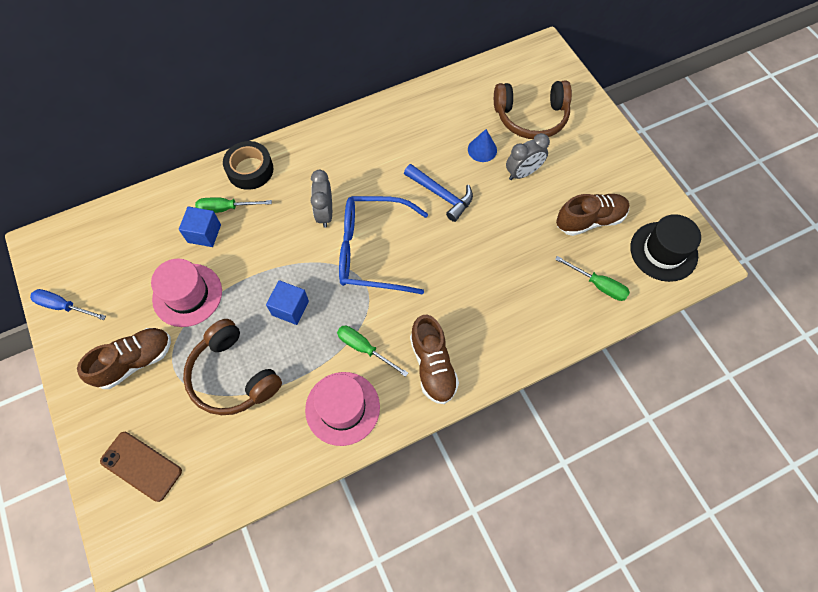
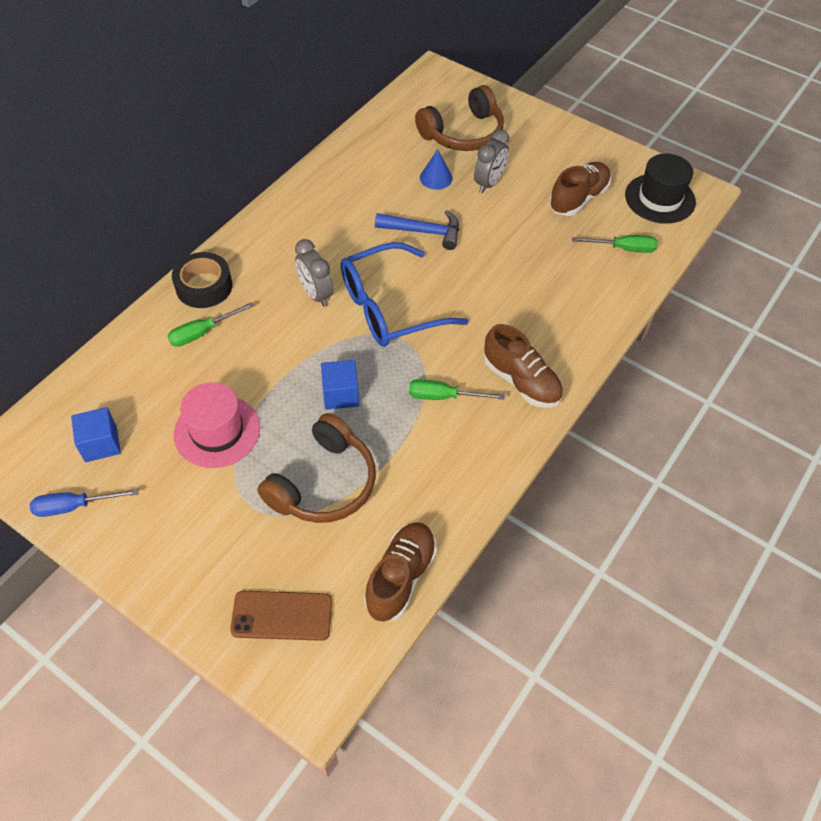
camera: 30 degrees left, 10 degrees down
brown shoe [77,328,171,389] -> brown shoe moved to [364,522,437,622]
blue cube [179,206,221,247] -> blue cube moved to [71,407,121,462]
brown headphones [183,319,282,415] -> brown headphones turned 75 degrees counterclockwise [257,413,376,523]
pink hat [305,372,380,446] -> none

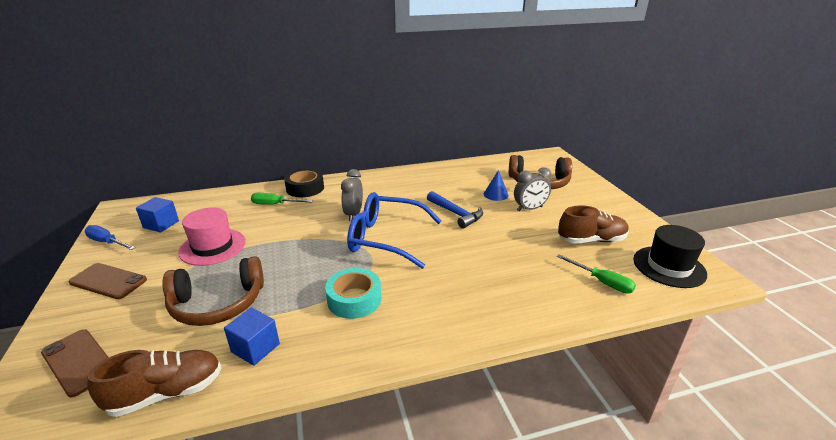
camera: 40 degrees right, 25 degrees down
blue cube [321,360,359,410] -> blue cube moved to [224,308,280,366]
green screwdriver [409,379,505,400] -> turquoise tape [325,268,381,319]
brown shoe [484,324,563,408] -> none
none -> brown phone [68,263,147,299]

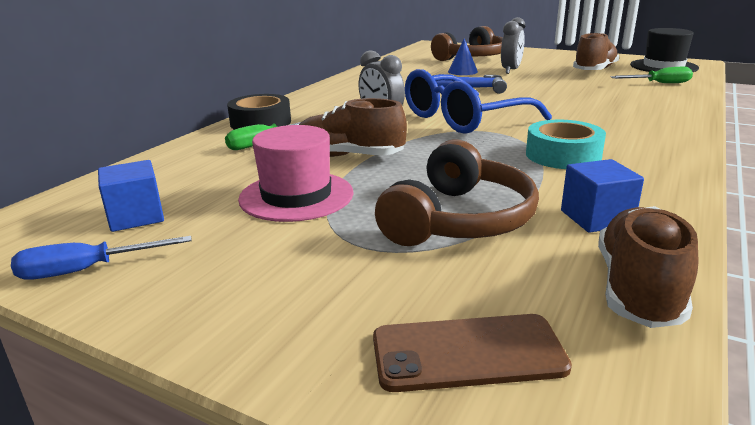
camera: 45 degrees left, 5 degrees down
brown phone [68,263,147,299] -> none
none -> brown shoe [299,98,407,157]

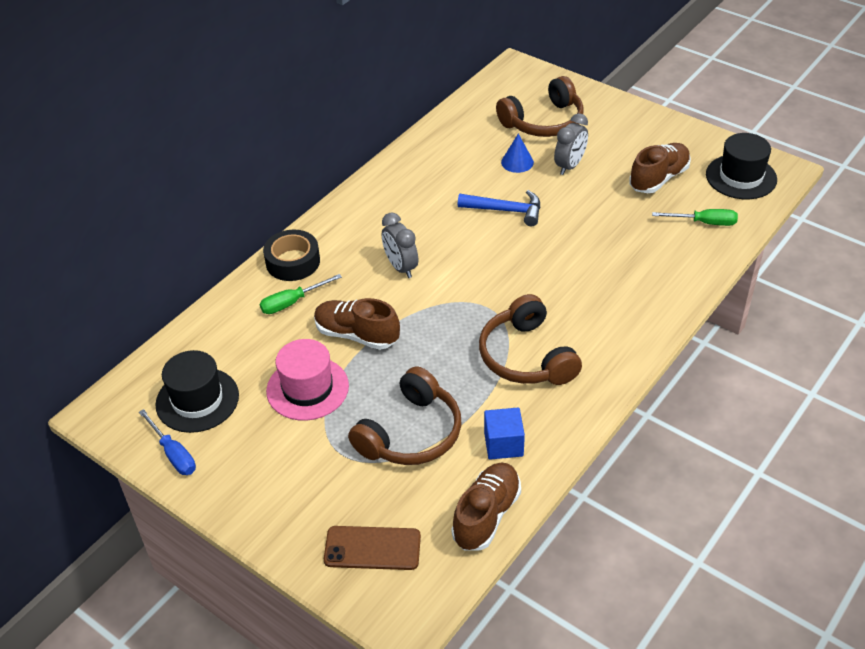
camera: 10 degrees right, 20 degrees up
blue screwdriver [11,236,192,280] -> blue screwdriver turned 120 degrees counterclockwise [139,409,196,475]
blue cube [98,160,164,232] -> black hat [155,350,239,433]
blue glasses [405,69,552,134] -> none
turquoise tape [526,119,606,169] -> brown headphones [479,294,582,385]

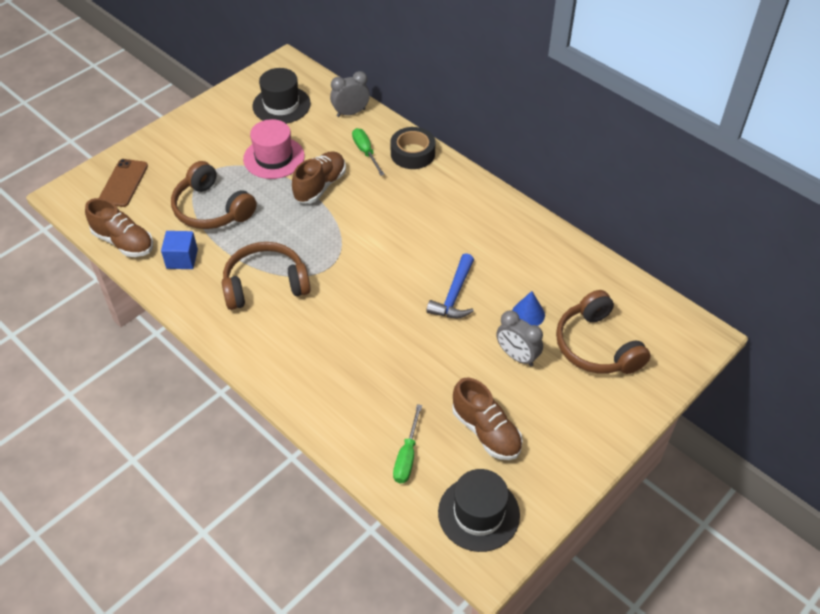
camera: 95 degrees right, 5 degrees up
blue screwdriver [139,409,196,475] -> none
grey clock [382,212,418,278] -> grey clock moved to [330,71,370,117]

